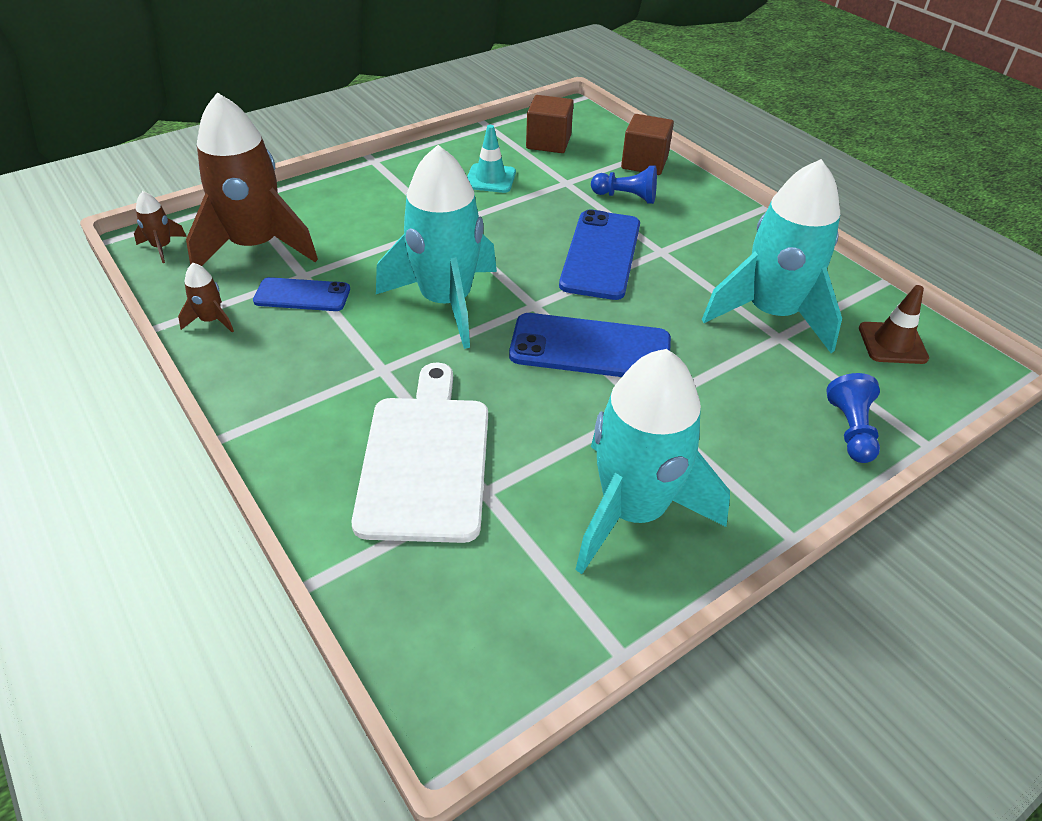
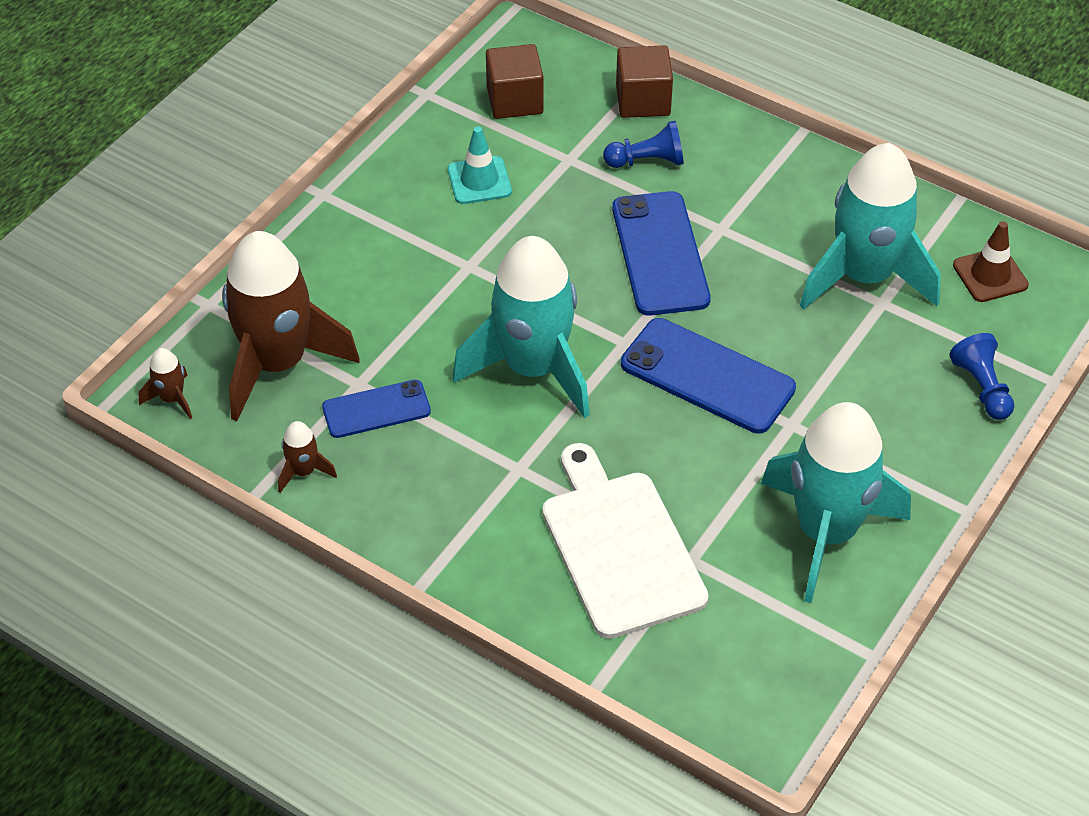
camera: 20 degrees left, 5 degrees up
blue phone [509,313,671,377] -> blue phone turned 45 degrees clockwise [621,318,796,433]

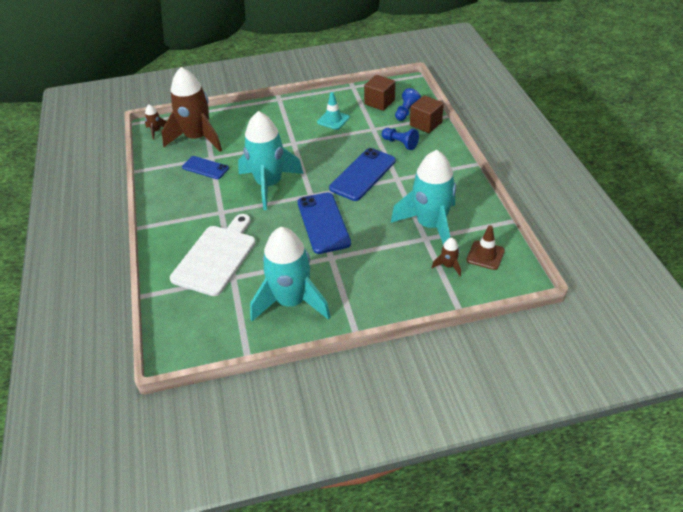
camera: 45 degrees right, 5 degrees down
brown rocket [278,421,337,493] -> brown rocket moved to [431,238,461,276]
blue pawn [949,333,1014,420] -> blue pawn moved to [395,88,421,121]

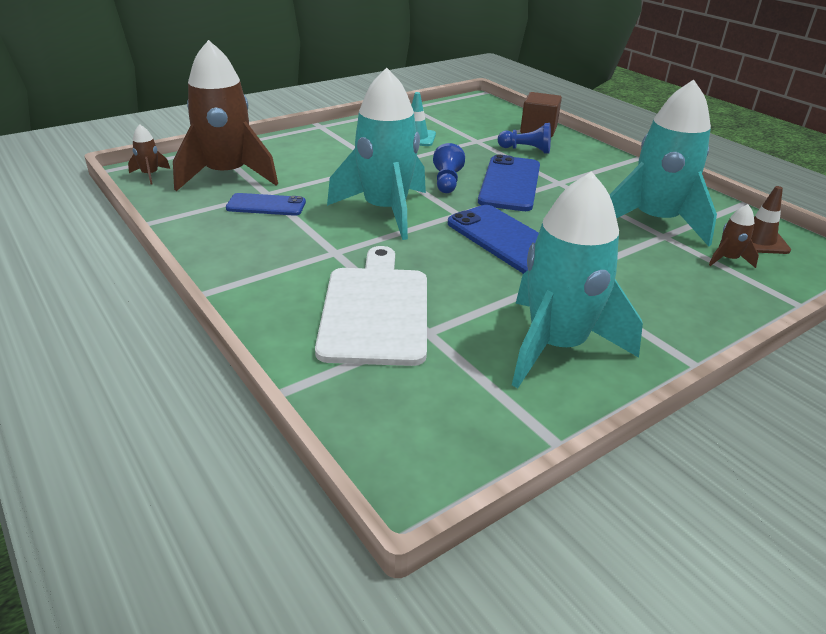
camera: 25 degrees left, 10 degrees down
brown cube [364,75,395,111] -> none
blue pawn [395,88,421,121] -> blue pawn moved to [433,143,465,193]

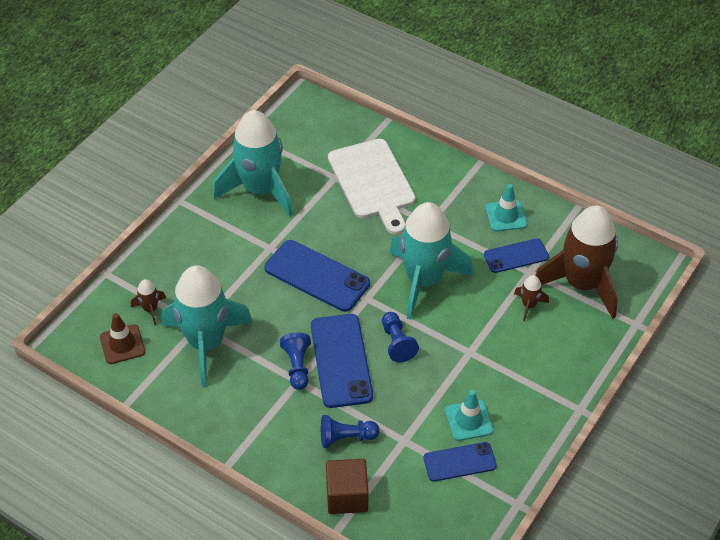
camera: 160 degrees right, 15 degrees up
brown rocket [128,124,170,185] -> brown rocket moved to [514,275,549,321]
none -> blue pawn [280,332,311,390]
none -> blue phone [423,442,497,482]
none -> turquoise traffic cone [485,184,527,231]

